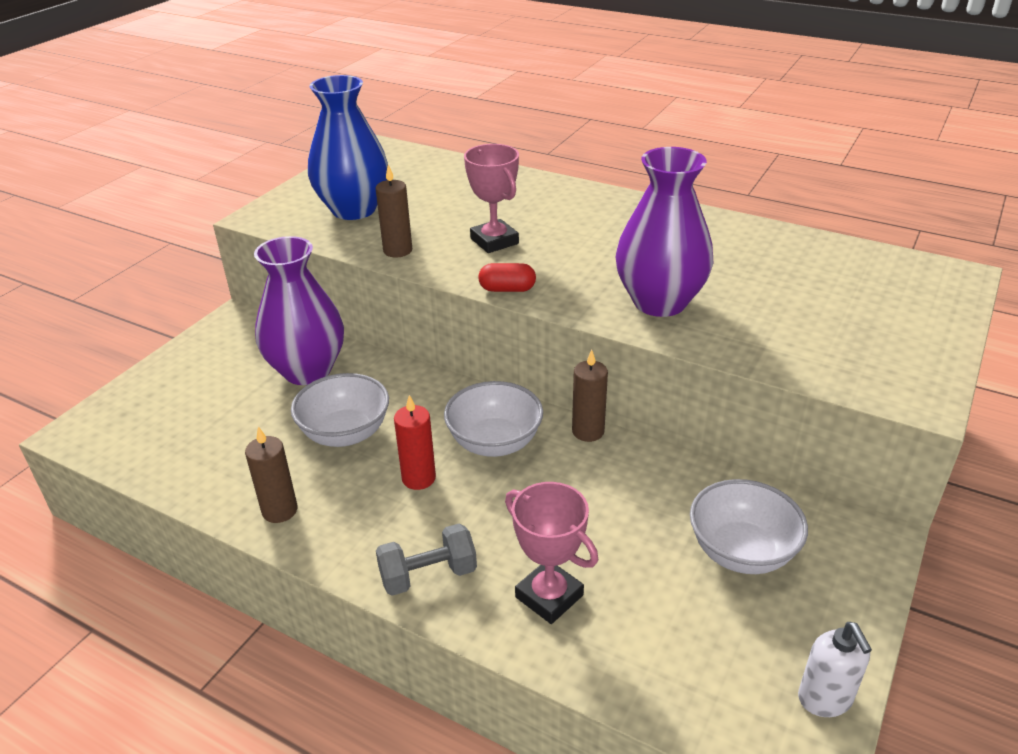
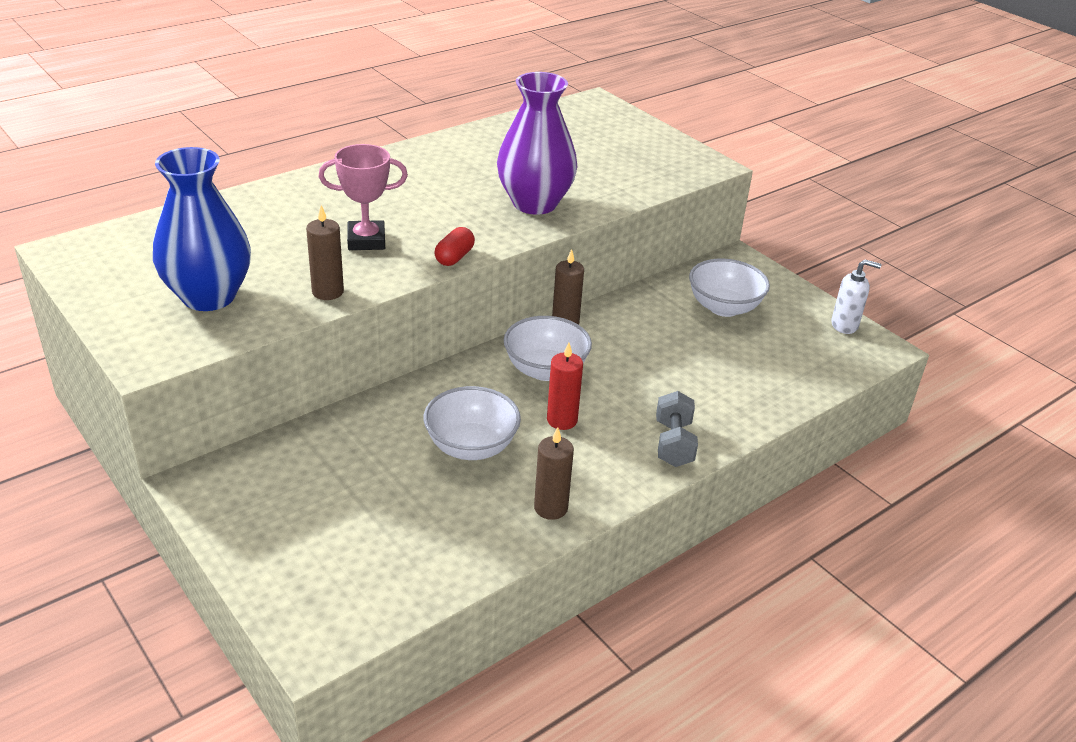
camera: 70 degrees left, 0 degrees up
purple vase [254,236,344,385] -> none
pink trophy [505,482,598,624] -> none

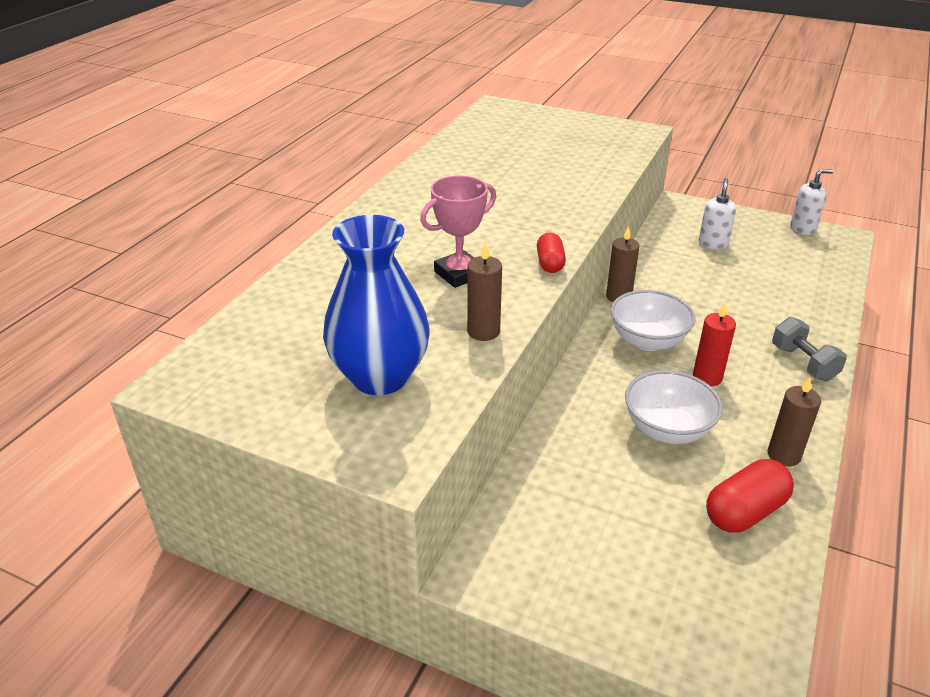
camera: 25 degrees left, 0 degrees up
purple vase [497,72,577,215] -> none
white bowl [689,259,770,317] -> white soap dispenser [699,178,736,249]
none -> red capsule [706,459,794,532]

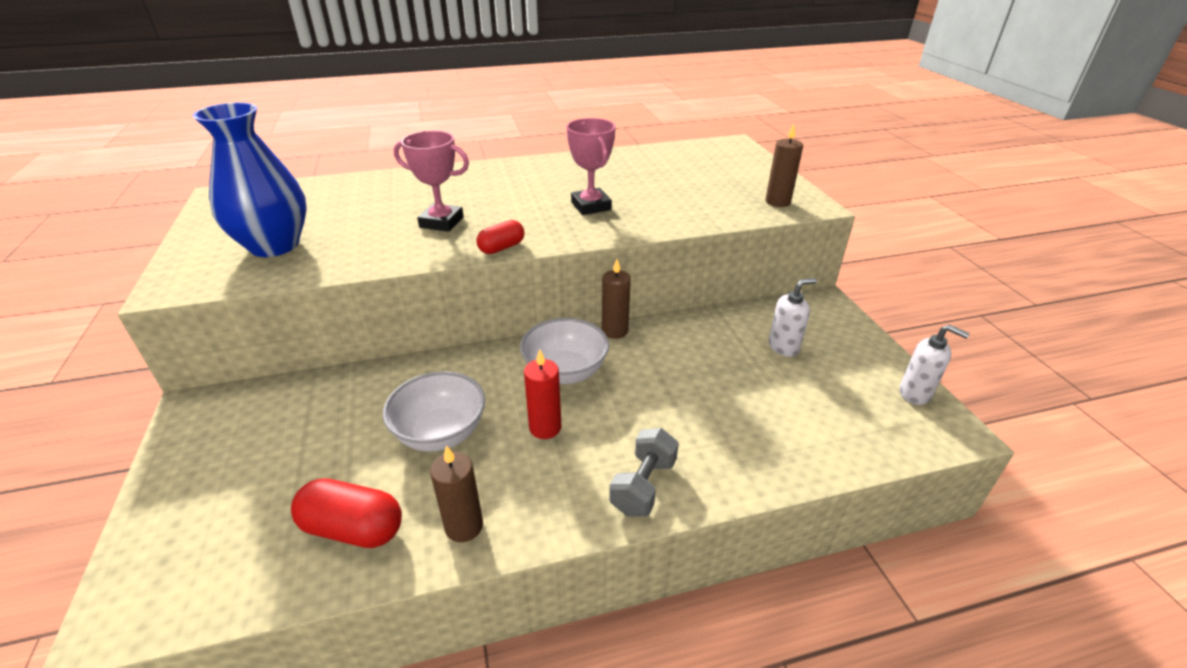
camera: 50 degrees right, 0 degrees up
brown candle [467,242,502,341] -> brown candle moved to [765,124,803,207]
none -> pink trophy [567,118,616,215]

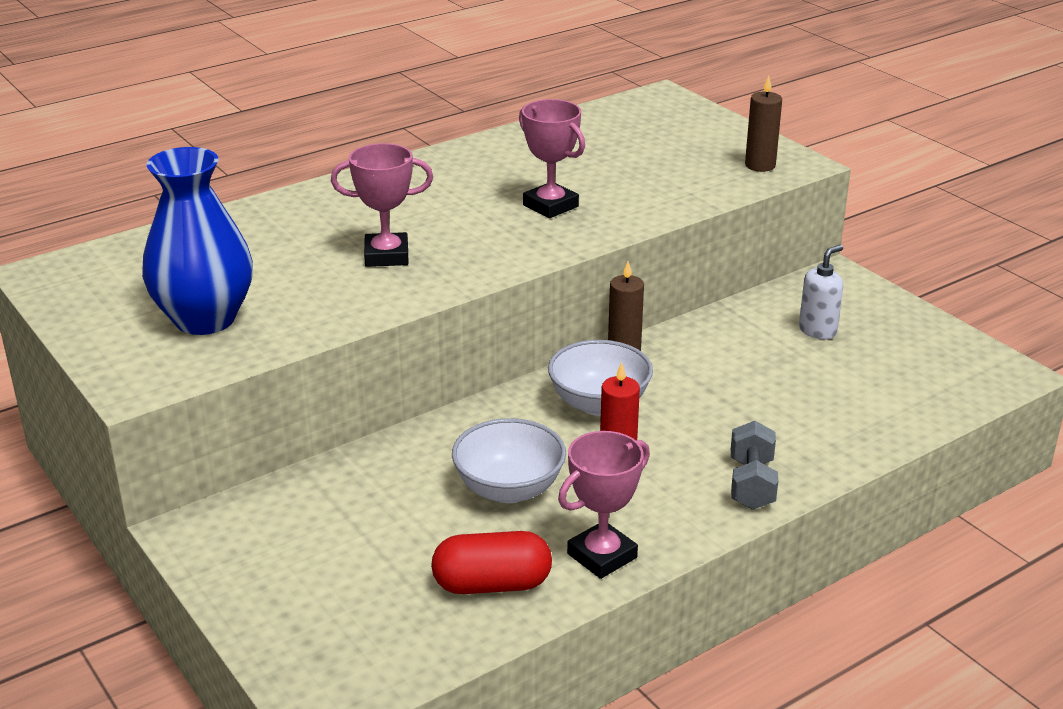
camera: 20 degrees left, 5 degrees down
brown candle [430,445,483,542] -> pink trophy [558,431,650,579]
red capsule [476,220,525,254] -> none
white soap dispenser [899,325,970,405] -> none

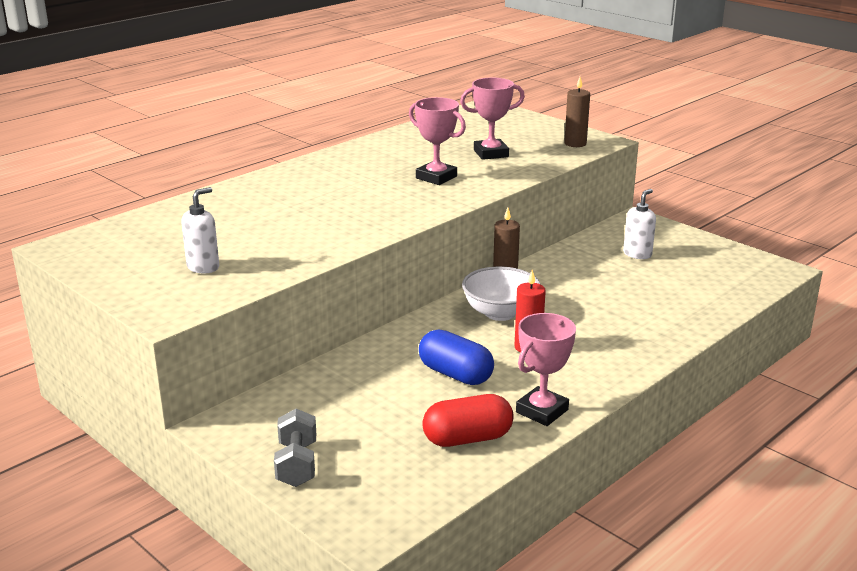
camera: 10 degrees left, 5 degrees down
blue vase [142,147,253,335] -> white soap dispenser [181,187,219,273]
pink trophy [331,143,433,267] -> pink trophy moved to [460,78,525,160]
white bowl [452,418,566,503] -> blue capsule [419,330,494,385]
grey dumbbell [731,421,778,510] -> grey dumbbell moved to [274,409,316,487]

